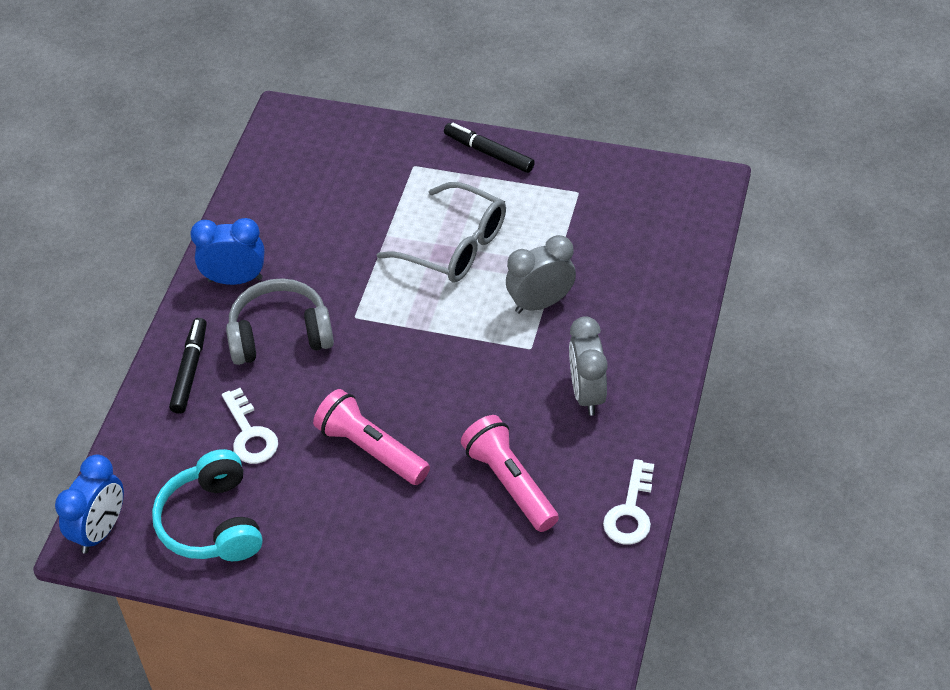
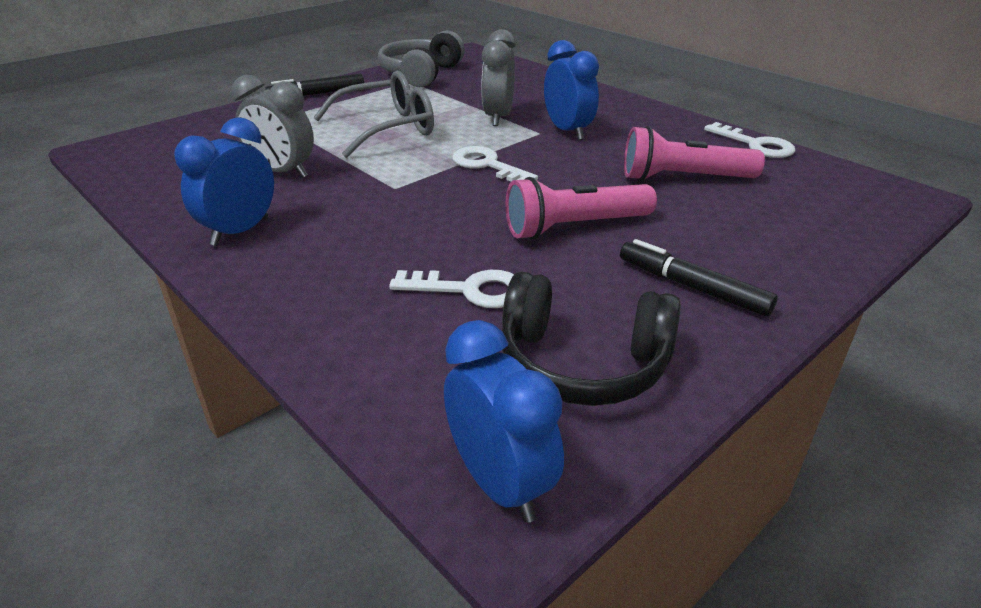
camera: 60 degrees left, 15 degrees down
turquoise headphones [152,449,262,561] -> black headphones [502,271,681,406]
black marker [169,318,207,414] -> black marker moved to [620,239,777,316]
grey headphones [226,278,334,365] -> grey headphones moved to [378,30,465,87]
grey clock [569,316,608,416] -> grey clock moved to [232,75,314,178]
none -> white key [452,146,538,181]
none -> blue clock [544,40,599,140]

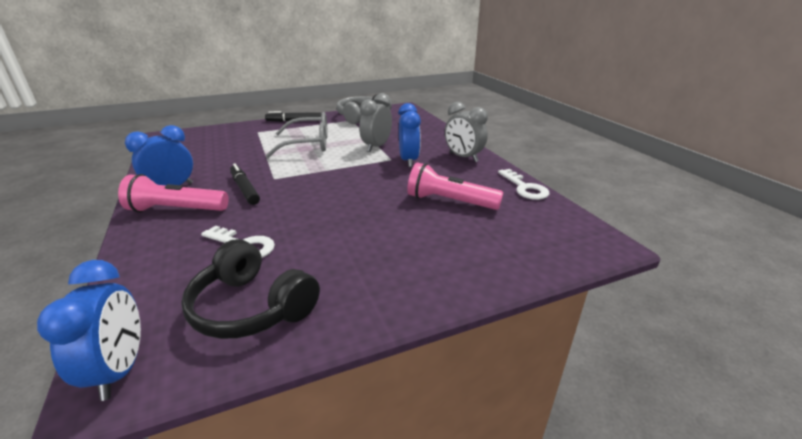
camera: 20 degrees right, 5 degrees down
grey clock [232,75,314,178] -> grey clock moved to [445,102,488,162]
white key [452,146,538,181] -> none
pink flashlight [505,177,657,240] -> pink flashlight moved to [118,174,229,212]
black marker [620,239,777,316] -> black marker moved to [230,163,260,205]

